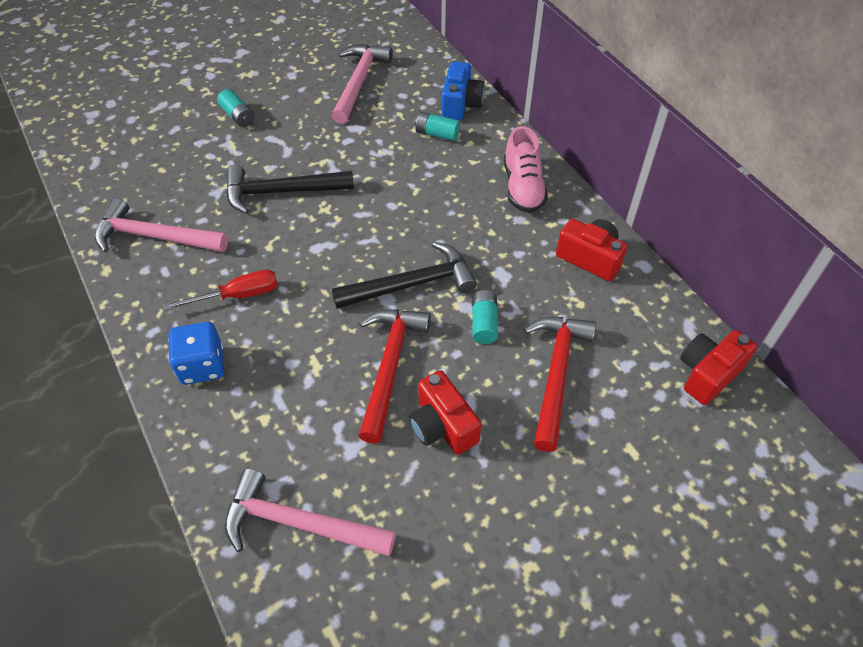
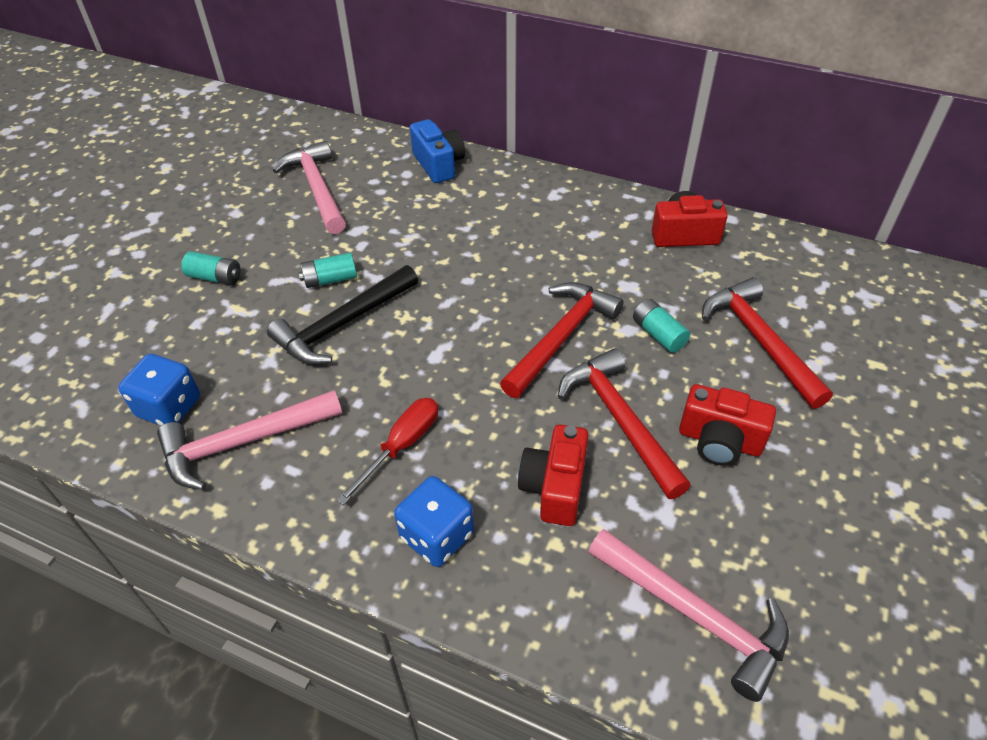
camera: 35 degrees left, 5 degrees down
pink hammer [225,468,396,556] -> pink hammer turned 120 degrees counterclockwise [588,529,789,702]
black hammer [332,242,477,309] -> red hammer [500,282,624,398]
turquoise battery [414,112,460,141] -> turquoise battery moved to [299,253,357,288]
pink shoe [504,126,548,213] -> none
red camera [680,330,757,405] -> red camera moved to [518,424,588,526]
none -> blue dice [118,354,200,426]

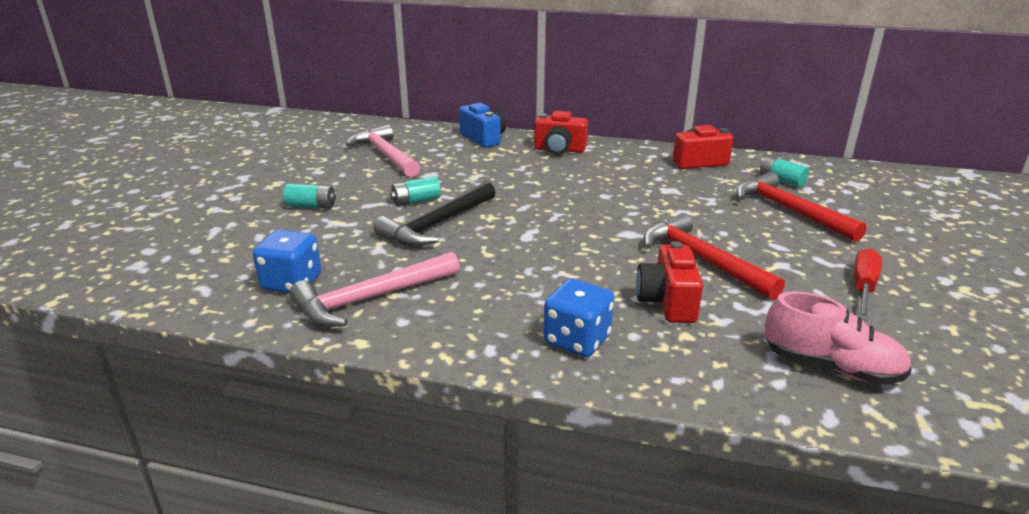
camera: 10 degrees left, 20 degrees down
red screwdriver [337,398,438,505] -> red screwdriver moved to [854,248,882,321]
red hammer [500,282,624,398] -> none
pink hammer [588,529,789,702] -> pink shoe [765,291,912,384]
turquoise battery [633,299,690,353] -> turquoise battery moved to [760,156,809,187]
red camera [679,384,776,466] -> red camera moved to [534,111,588,155]

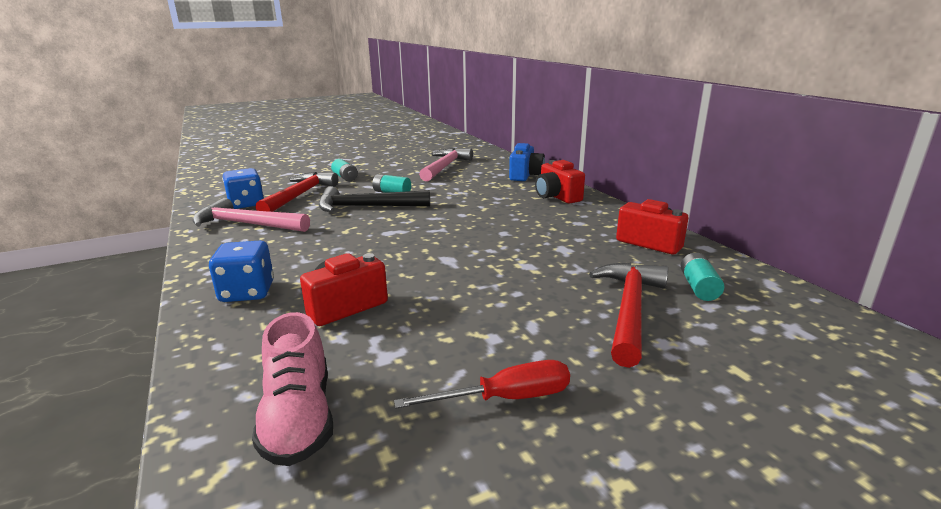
camera: 50 degrees right, 5 degrees down
red hammer [643,213,785,300] -> red hammer moved to [255,172,338,212]

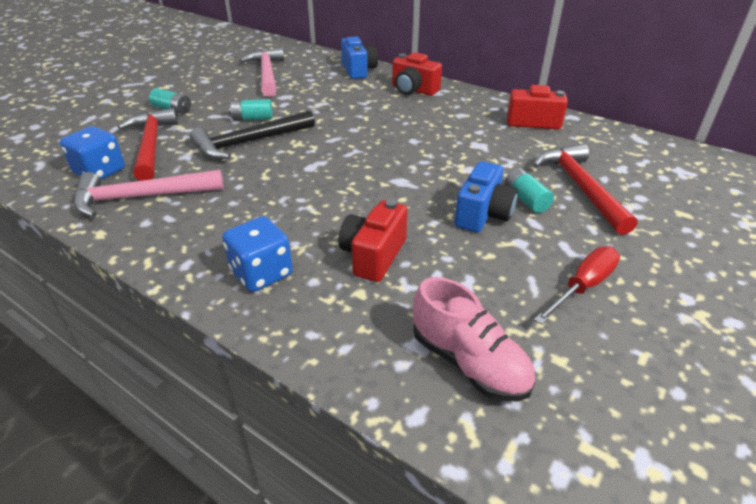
camera: 30 degrees left, 15 degrees up
turquoise battery [680,253,724,301] -> turquoise battery moved to [505,168,554,213]
none -> blue camera [455,161,518,232]

